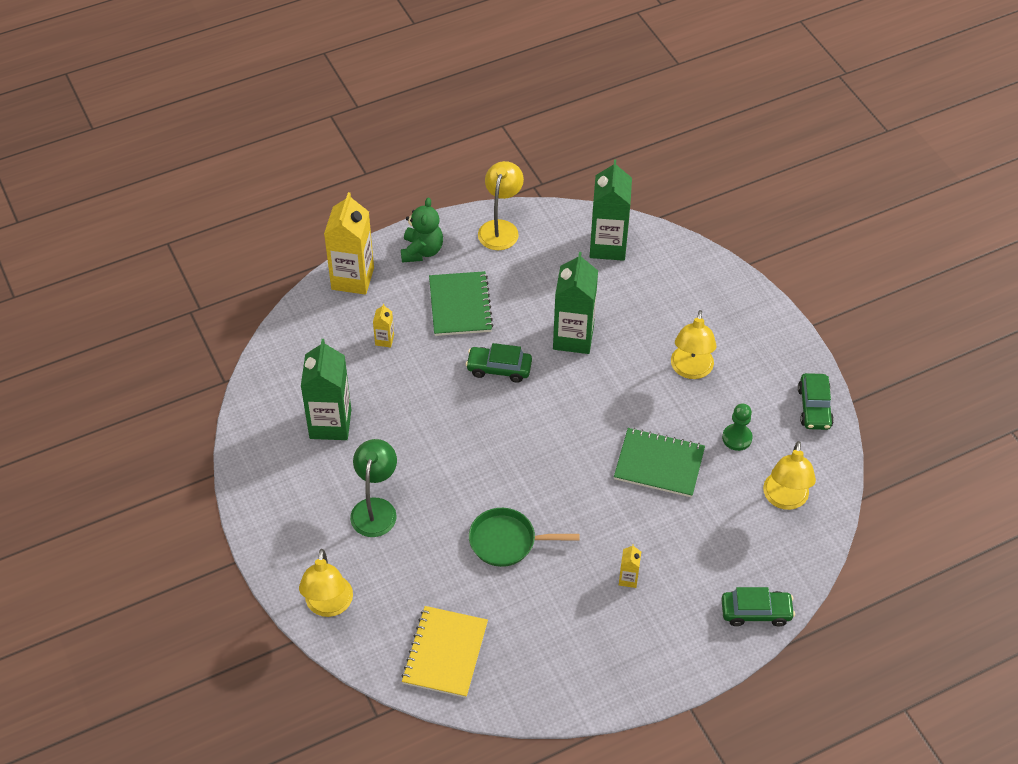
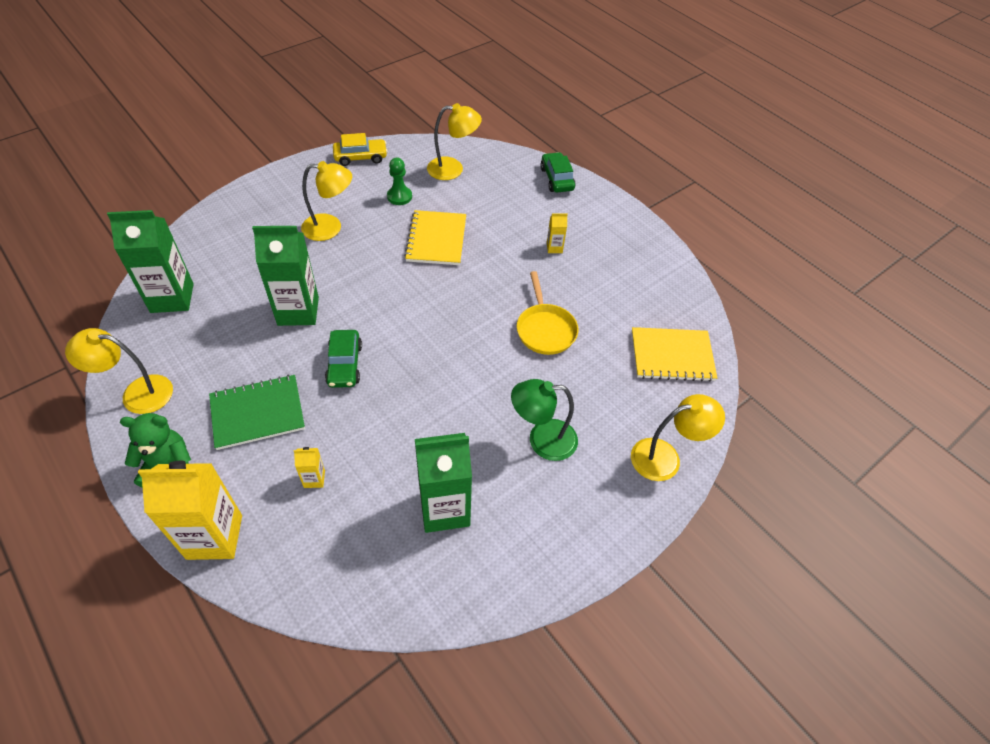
camera: 105 degrees left, 0 degrees up
green pan [469,508,580,567] -> yellow pan [517,271,579,355]
green notebook [614,428,705,498] -> yellow notebook [404,210,466,265]
green car [798,373,834,430] -> yellow car [333,133,388,166]

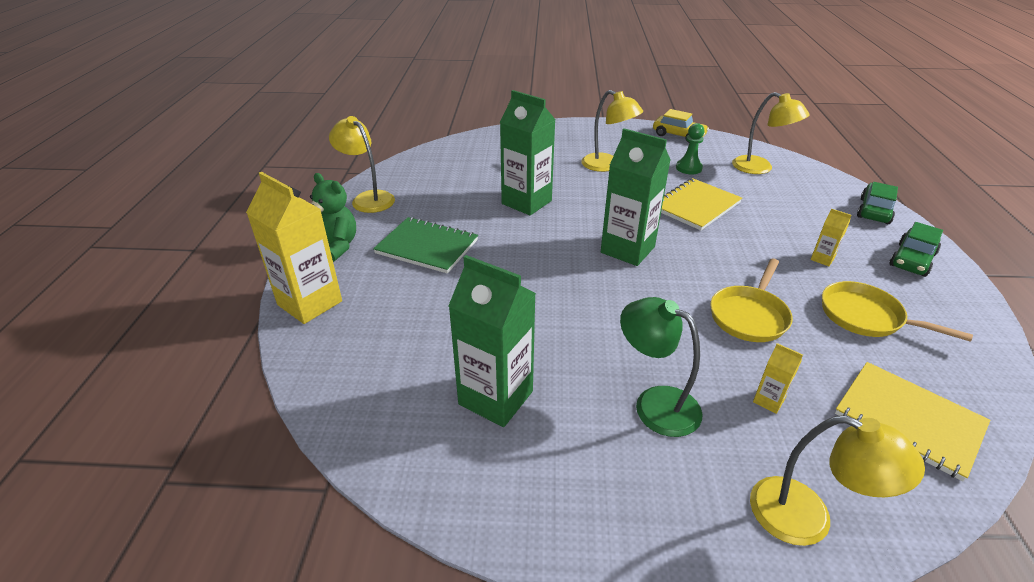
camera: 45 degrees right, 15 degrees down
green carton [107,210,194,313] -> green carton moved to [601,128,670,266]
yellow carton [294,447,325,488] -> yellow carton moved to [753,343,803,414]
green car [325,330,362,388] -> green car moved to [889,222,943,277]
none -> yellow pan [822,281,973,342]

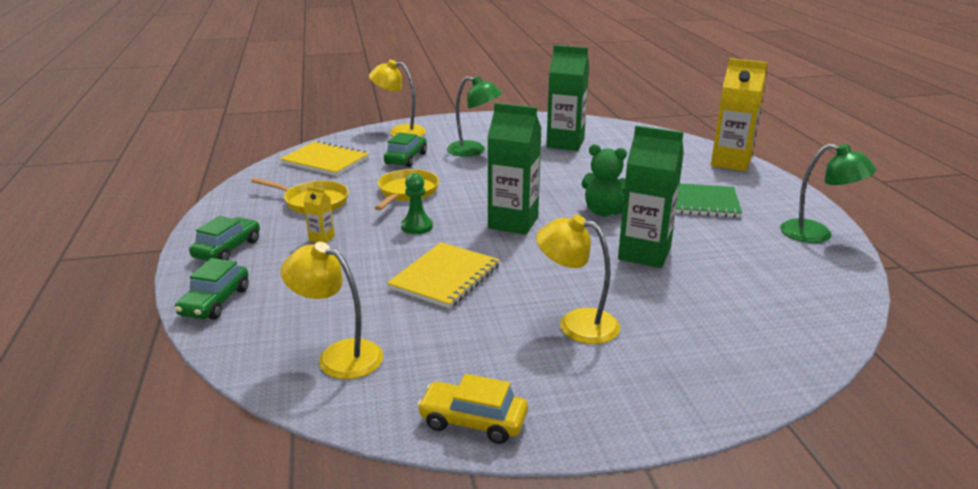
camera: 165 degrees right, 10 degrees down
green teddy bear [310,173,356,262] -> green teddy bear moved to [582,144,627,216]
yellow lamp [329,116,395,213] -> green lamp [780,144,876,243]
green pawn [676,123,705,175] -> green pawn moved to [401,173,433,234]
yellow carton [753,343,803,414] -> green car [384,132,427,167]

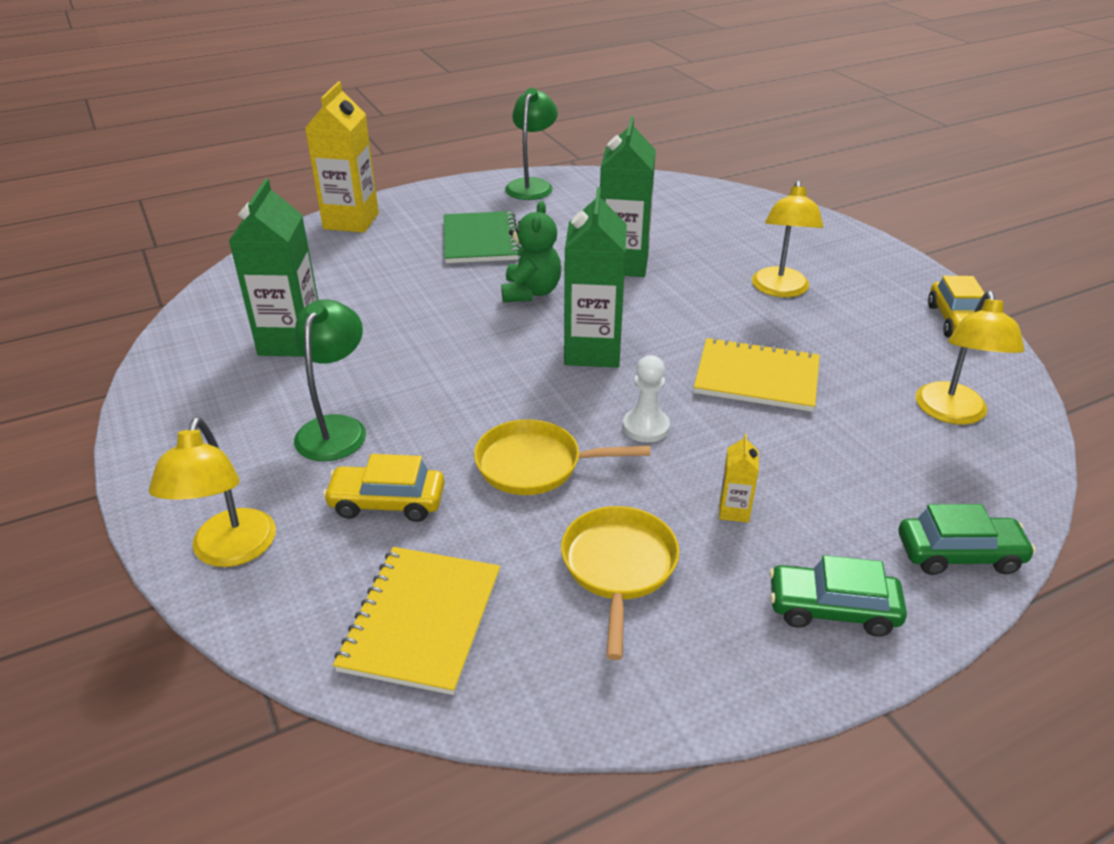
camera: 105 degrees left, 10 degrees up
green car [384,132,427,167] -> yellow car [323,454,445,522]
green pawn [401,173,433,234] -> white pawn [623,355,670,442]

